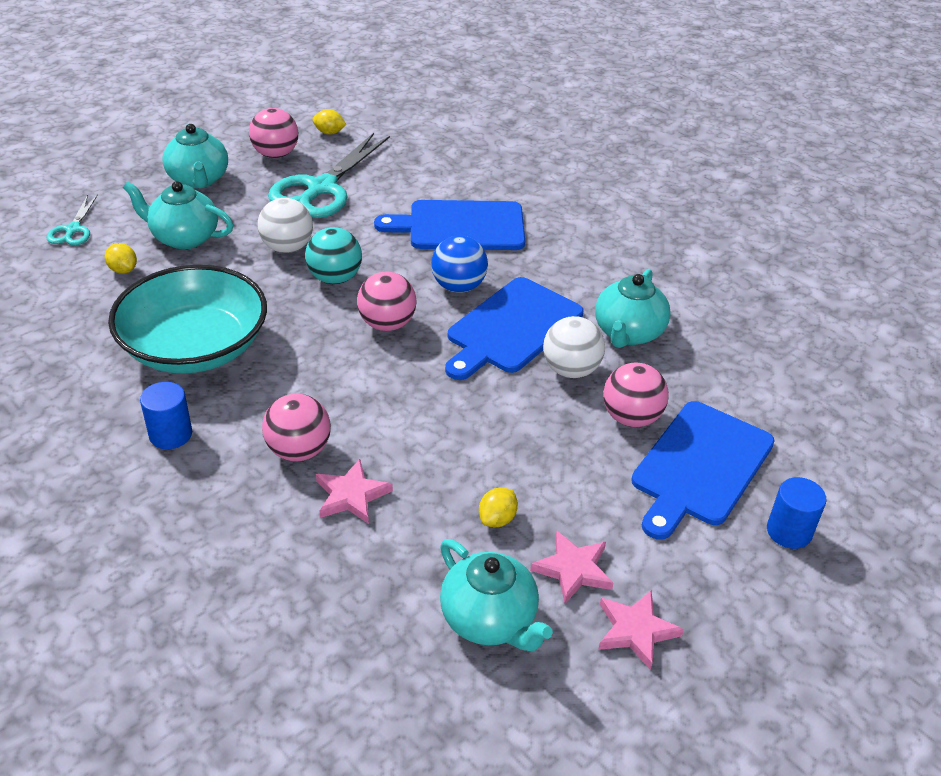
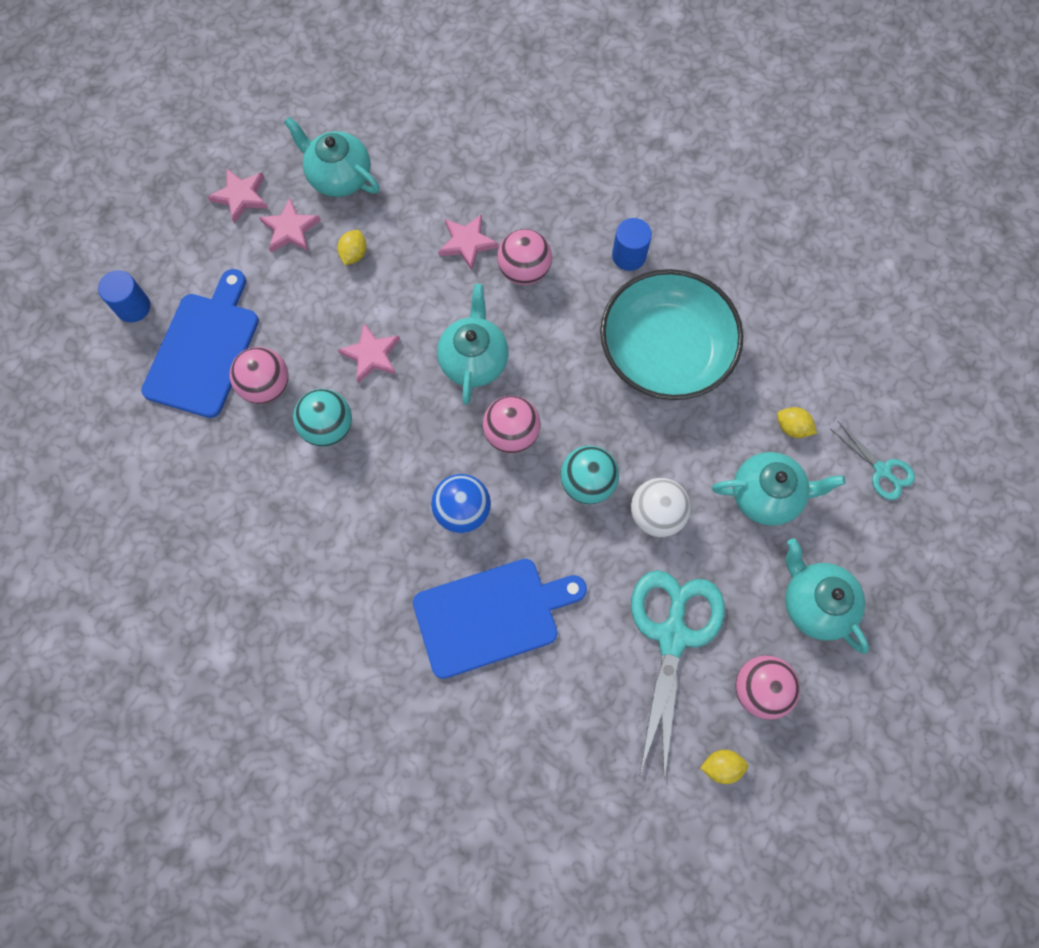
camera: 165 degrees right, 30 degrees up
turquoise scissors [47,194,98,245] -> turquoise scissors turned 150 degrees clockwise [830,421,915,500]
blue cutting board [445,277,583,380] -> none
white ball [543,316,605,378] -> turquoise ball [293,389,352,447]
turquoise teapot [595,269,671,348] -> turquoise teapot moved to [437,284,508,405]
none -> pink star [338,323,400,383]

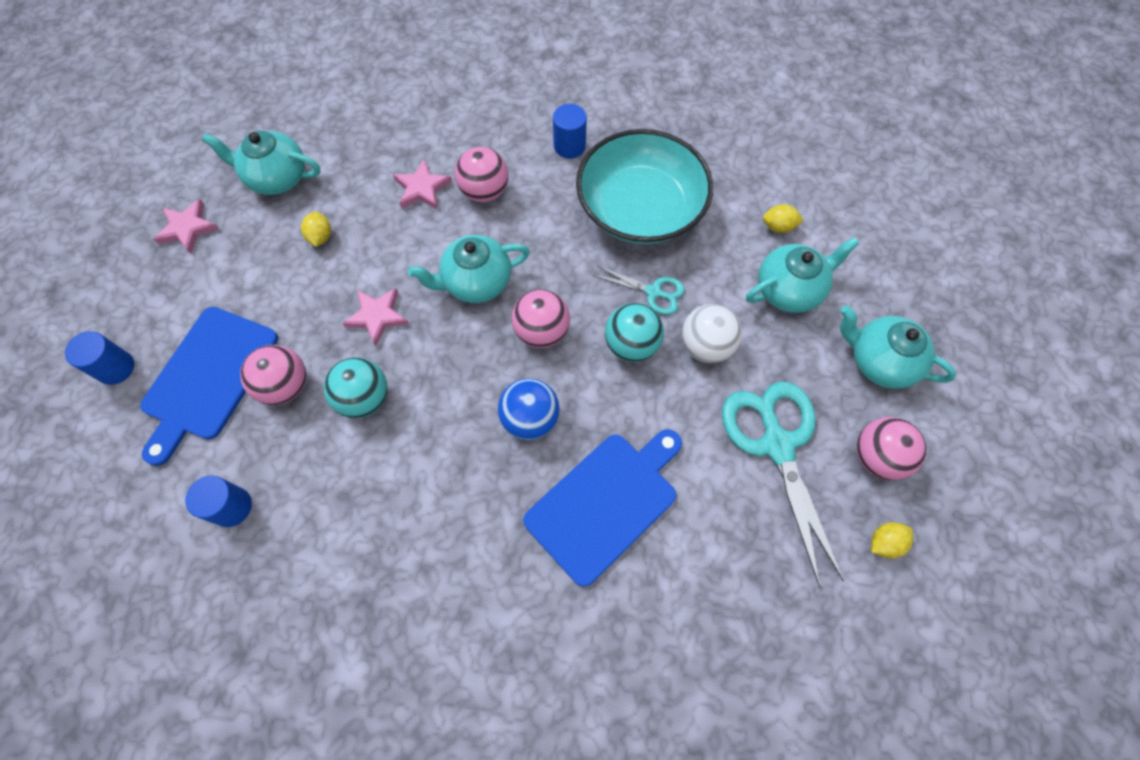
camera: 25 degrees left, 5 degrees down
blue cutting board [141,269,259,418] -> blue cutting board turned 150 degrees counterclockwise [140,307,278,466]
pink star [259,198,321,252] -> none
turquoise teapot [437,284,508,405] -> turquoise teapot turned 90 degrees counterclockwise [408,235,530,303]
turquoise scissors [830,421,915,500] -> turquoise scissors moved to [593,266,685,315]
none -> blue cylinder [185,475,252,527]

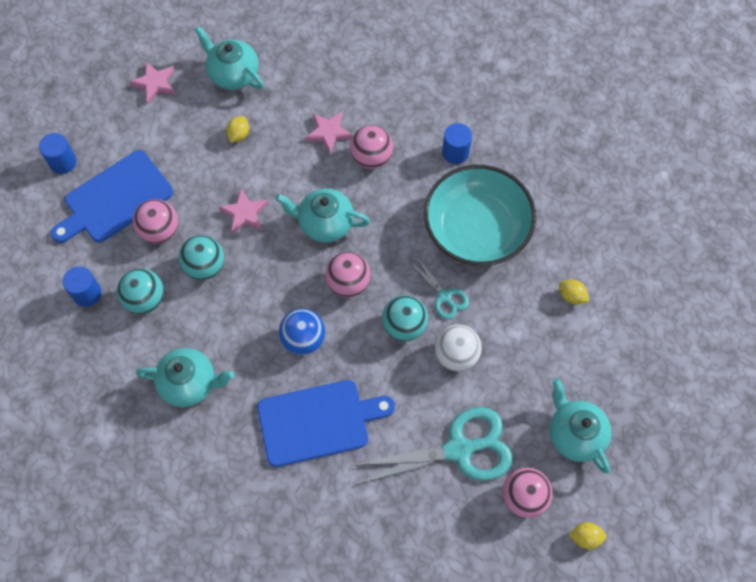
camera: 30 degrees right, 0 degrees up
turquoise scissors [722,381,844,588] -> turquoise scissors turned 60 degrees clockwise [350,407,513,485]
turquoise teapot [746,237,860,313] -> turquoise teapot moved to [136,348,234,407]
yellow lemon [871,522,913,559] -> yellow lemon moved to [569,522,607,549]
none -> turquoise ball [117,268,164,314]

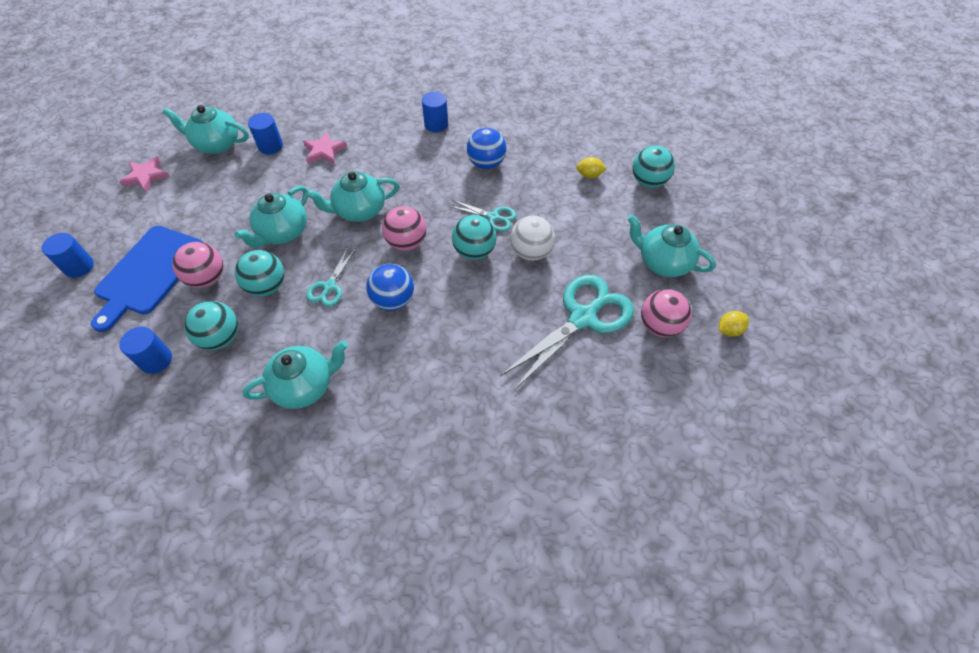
camera: 30 degrees left, 10 degrees down
pink star [219,189,268,234] -> turquoise teapot [234,186,308,248]
yellow lemon [226,116,249,143] -> none
blue cutting board [257,380,395,467] -> none
pink ball [350,125,393,169] -> none
turquoise bowl [424,165,536,266] -> blue ball [467,128,507,169]
none -> blue cylinder [248,113,283,154]
none -> turquoise scissors [306,248,356,307]
none -> turquoise ball [632,146,675,188]

